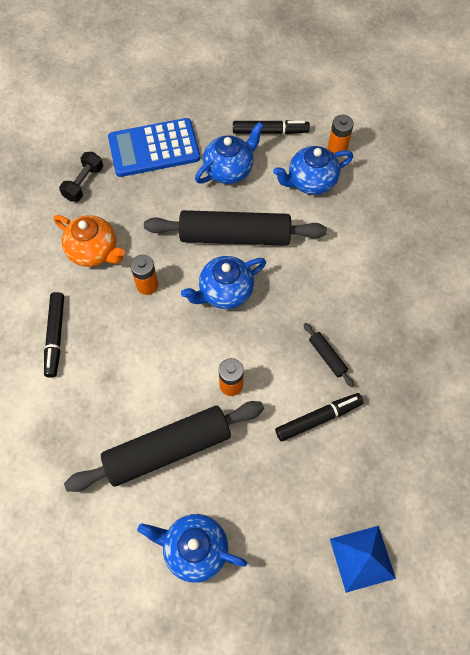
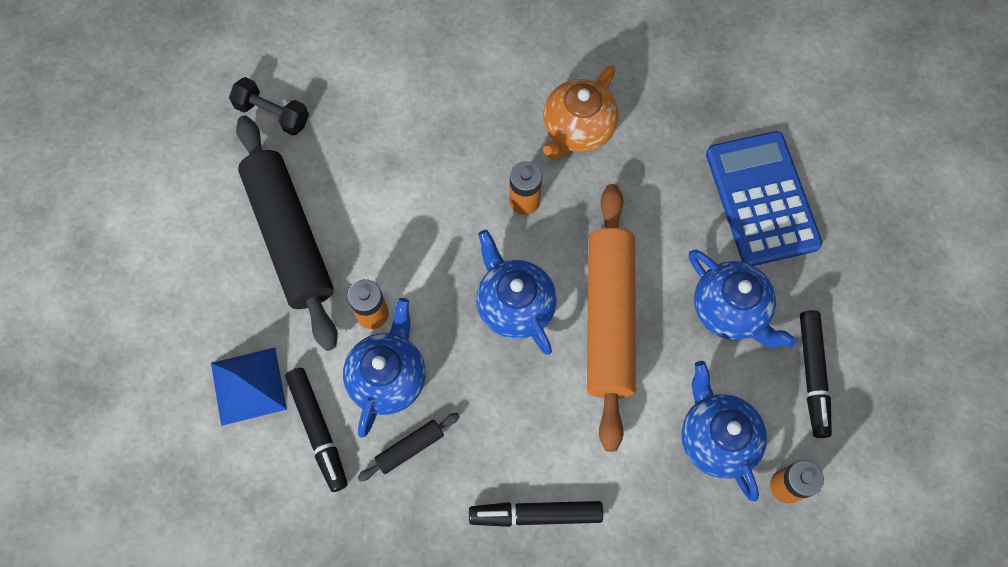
camera: 90 degrees right, 5 degrees up
black marker [44,292,64,378] -> black marker moved to [469,501,603,527]
black dumbbell [59,152,103,202] -> black dumbbell moved to [229,77,309,135]
blue teapot [138,514,247,583] -> blue teapot moved to [343,298,426,438]
black rolling pin [144,210,327,246] -> orange rolling pin [587,184,636,452]
blue pyramid [330,526,396,593] -> blue pyramid moved to [211,347,287,426]

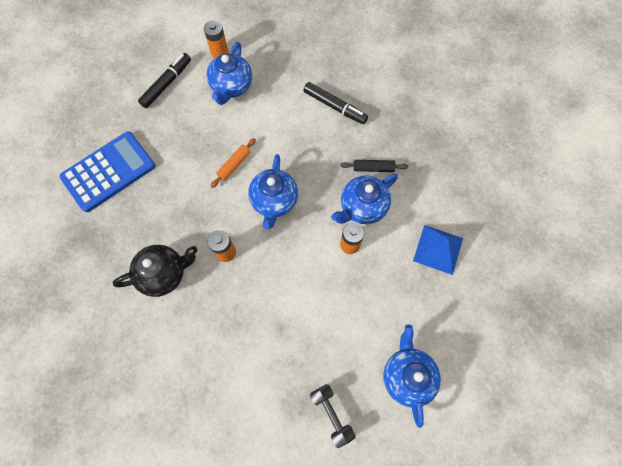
camera: 145 degrees left, 0 degrees up
black rolling pin [236,115,338,351] -> none
black marker [285,368,348,492] -> none
orange teapot [543,65,619,160] -> black teapot [113,245,197,297]
orange rolling pin [587,184,636,452] -> orange rolling pin [211,138,256,188], size x0.41
blue teapot [689,250,796,348] -> blue teapot moved to [383,325,441,428]
blue calculator [706,131,822,266] -> blue calculator turned 150 degrees counterclockwise [60,131,155,212]

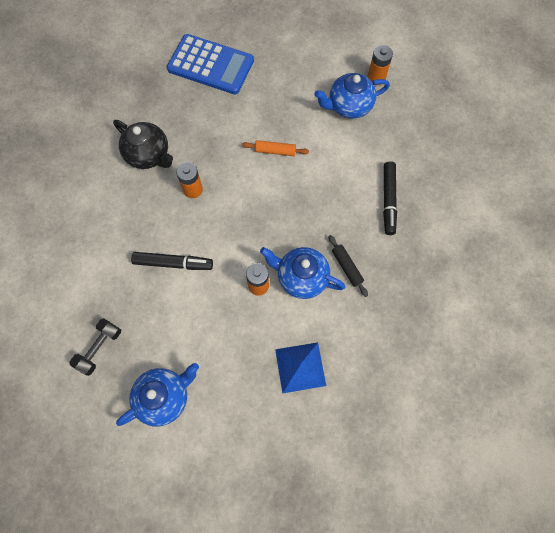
camera: 60 degrees right, 0 degrees up
black marker [138,53,191,108] -> black marker moved to [131,252,213,270]
blue teapot [248,154,298,229] -> none

